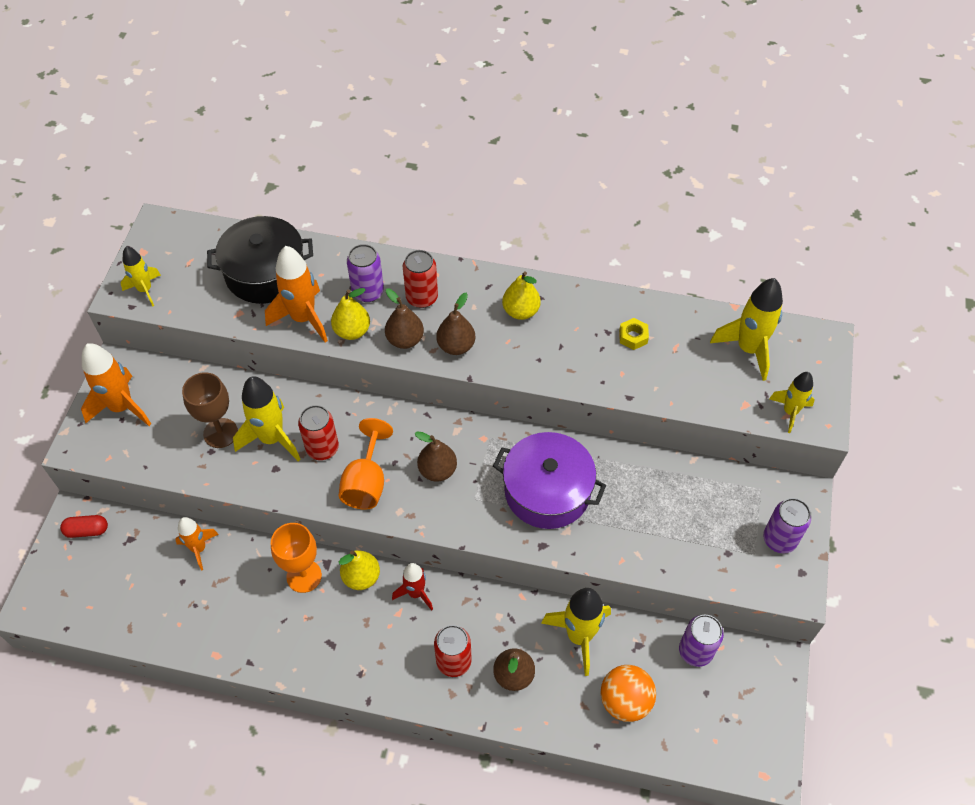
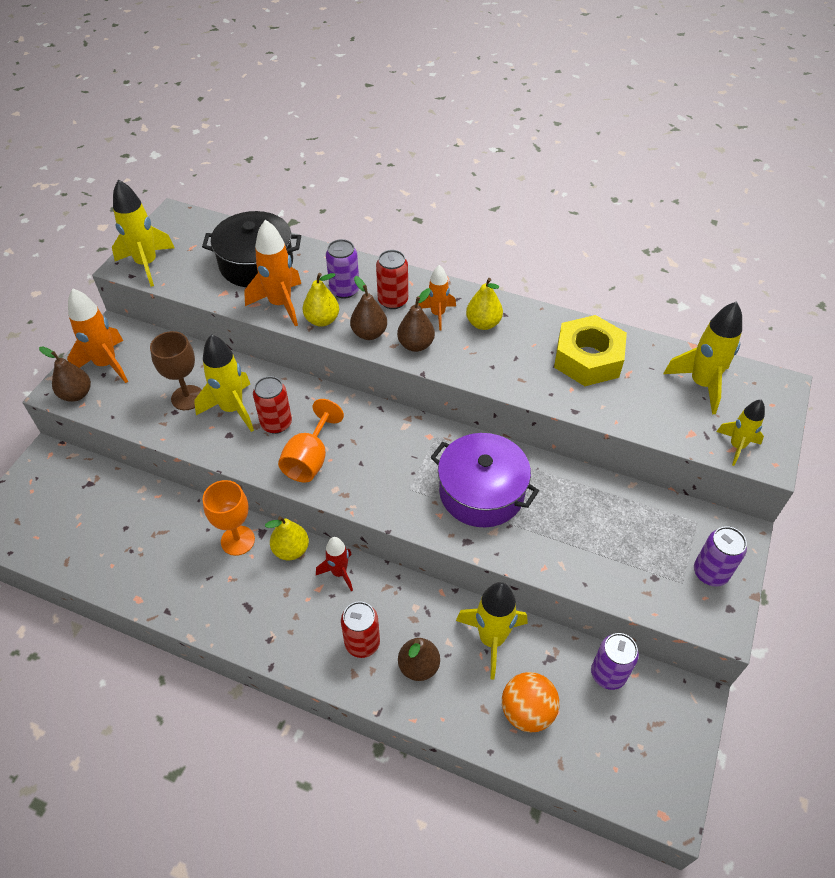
camera: 10 degrees right, 5 degrees down
red capsule [60,515,108,538] -> none
yellow rocket [121,246,161,307] -> yellow rocket [112,179,175,287], size x1.63
orange rocket [175,517,219,571] -> orange rocket moved to [418,265,456,331]
brown pear [415,432,457,482] -> brown pear moved to [39,346,91,402]
yellow nut [619,318,649,350] -> yellow nut [554,315,627,386], size x2.39

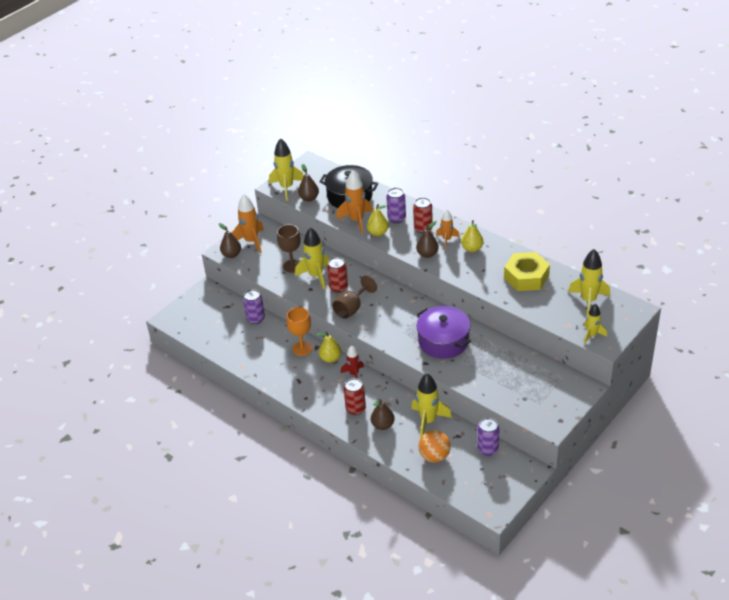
camera: 20 degrees right, 10 degrees down
orange goblet [278,399,344,482] -> brown goblet [332,276,377,319]
brown pear [350,276,387,340] -> brown pear moved to [298,164,319,201]
purple can [694,526,747,587] -> purple can moved to [243,289,265,324]

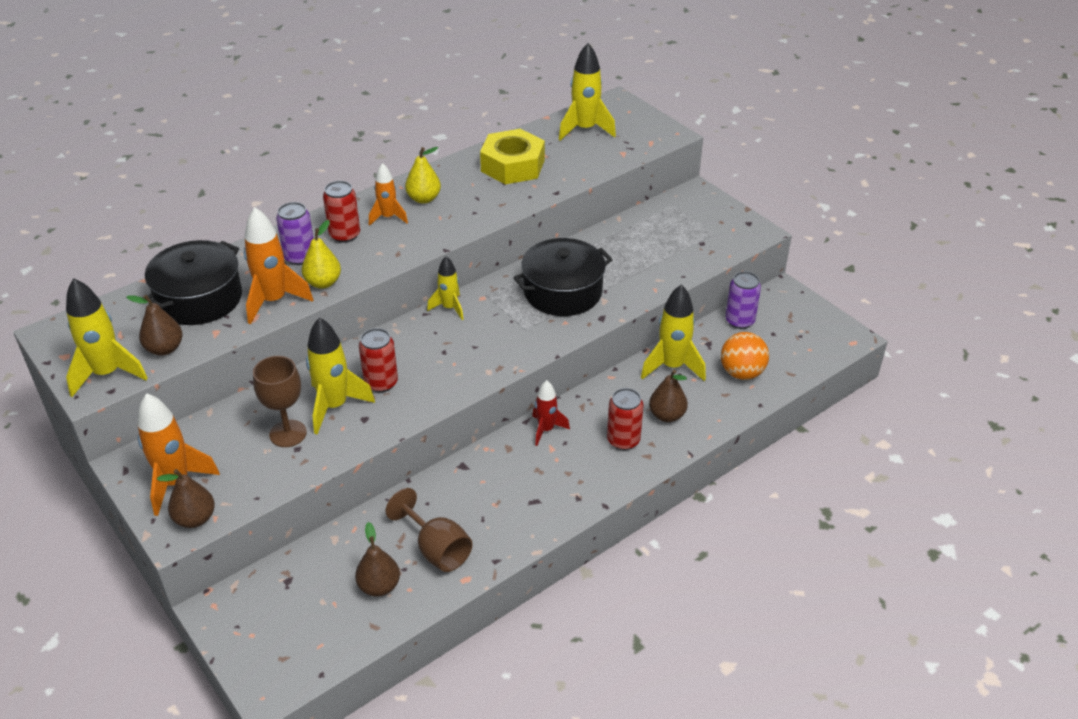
camera: 80 degrees left, 0 degrees up
purple can [243,289,265,324] -> none
orange goblet [286,307,312,356] -> none
yellow pear [317,332,341,363] -> none
brown goblet [332,276,377,319] -> brown goblet moved to [385,488,473,572]
brown pear [416,221,439,258] -> brown pear moved to [355,522,400,597]
purple pot [416,306,471,359] -> black pot [513,238,613,316]
yellow rocket [584,304,607,344] -> yellow rocket moved to [427,256,464,320]

